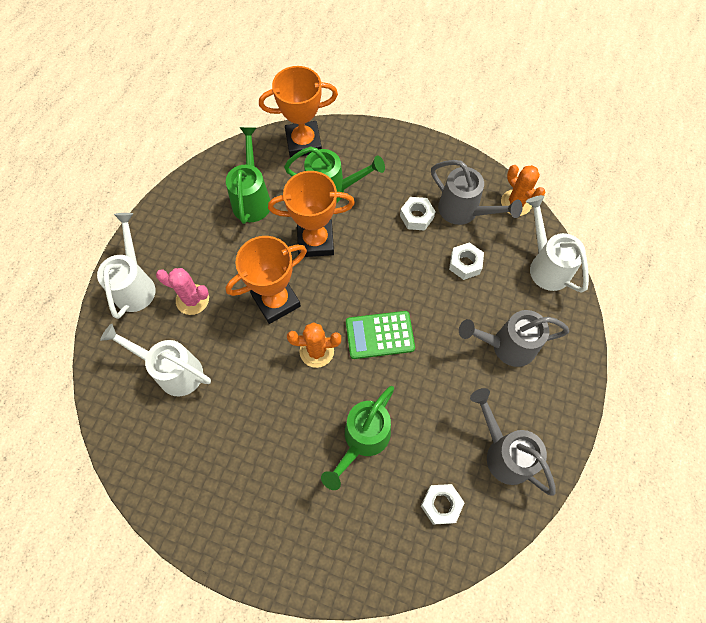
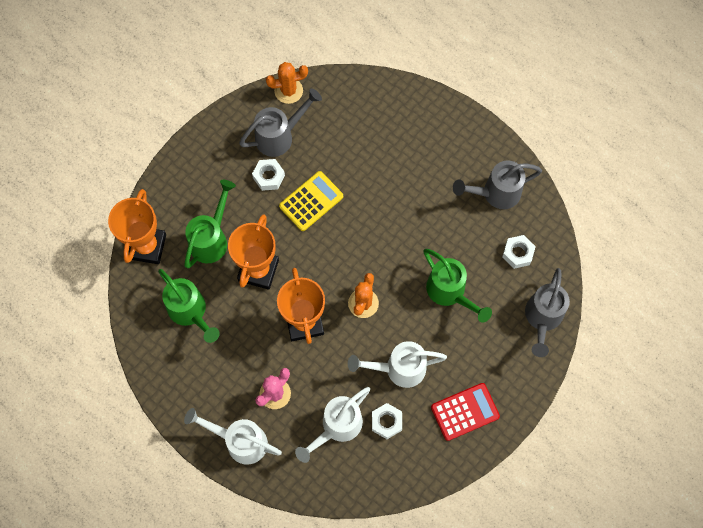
camera: 70 degrees left, 5 degrees up
green watering can [226,127,271,224] -> green watering can turned 150 degrees counterclockwise [158,269,220,343]
green calculator [346,311,415,359] -> none
white nut [449,242,484,280] -> white nut moved to [372,403,402,439]
grey watering can [459,310,569,367] -> grey watering can moved to [525,268,570,357]
white watering can [526,195,589,293] -> white watering can moved to [348,341,447,388]
none -> yellow calculator [279,171,343,231]
none -> red calculator [431,383,500,441]

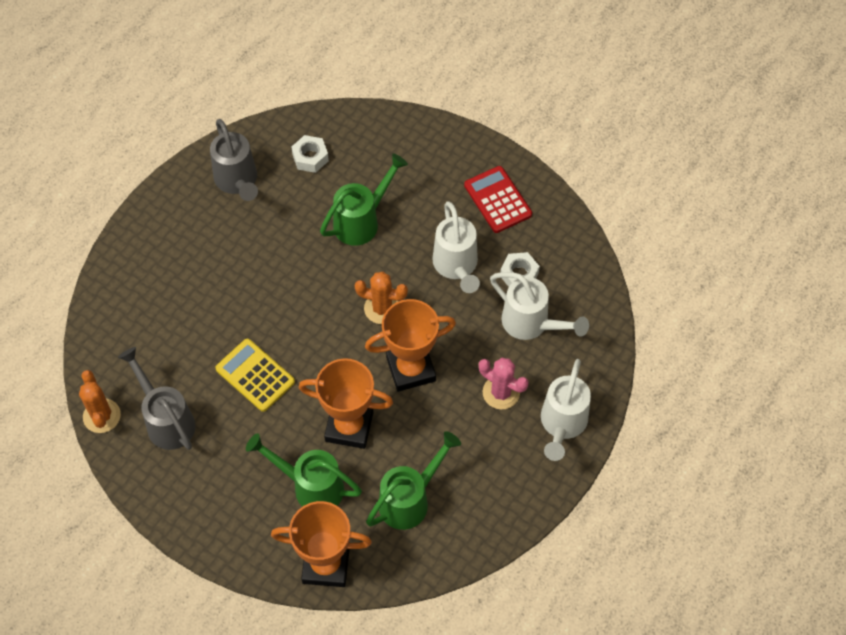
camera: 95 degrees left, 10 degrees down
white nut [252,159,285,191] -> none
grey watering can [525,268,570,357] -> none

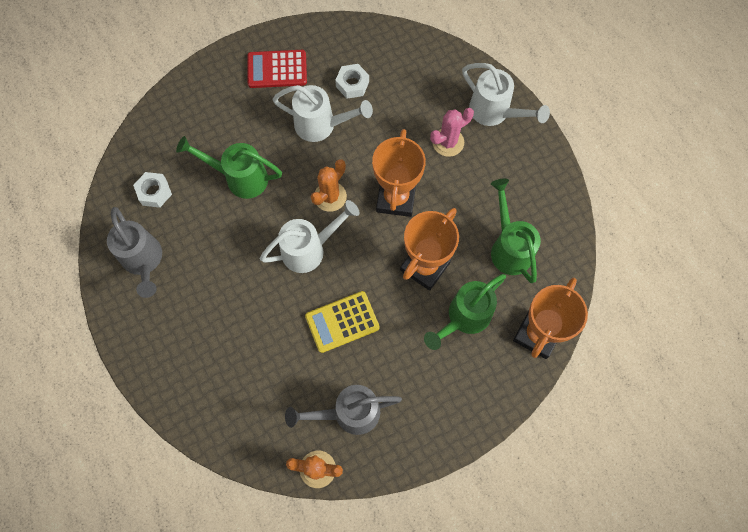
camera: 65 degrees left, 10 degrees up
grey watering can [210,119,258,201] -> grey watering can turned 60 degrees clockwise [107,207,162,298]
green watering can [320,153,408,246] -> green watering can turned 60 degrees counterclockwise [176,136,282,199]
white watering can [490,272,589,340] -> white watering can moved to [260,200,360,273]

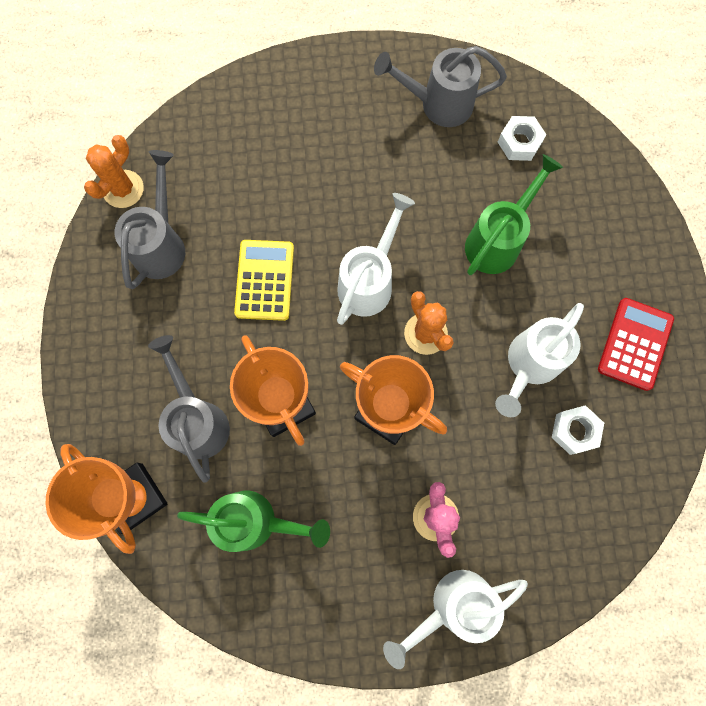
camera: 115 degrees right, 5 degrees up
white watering can [260,200,360,273] -> white watering can turned 150 degrees counterclockwise [337,193,415,325]
green watering can [424,274,506,350] -> grey watering can [148,335,230,483]

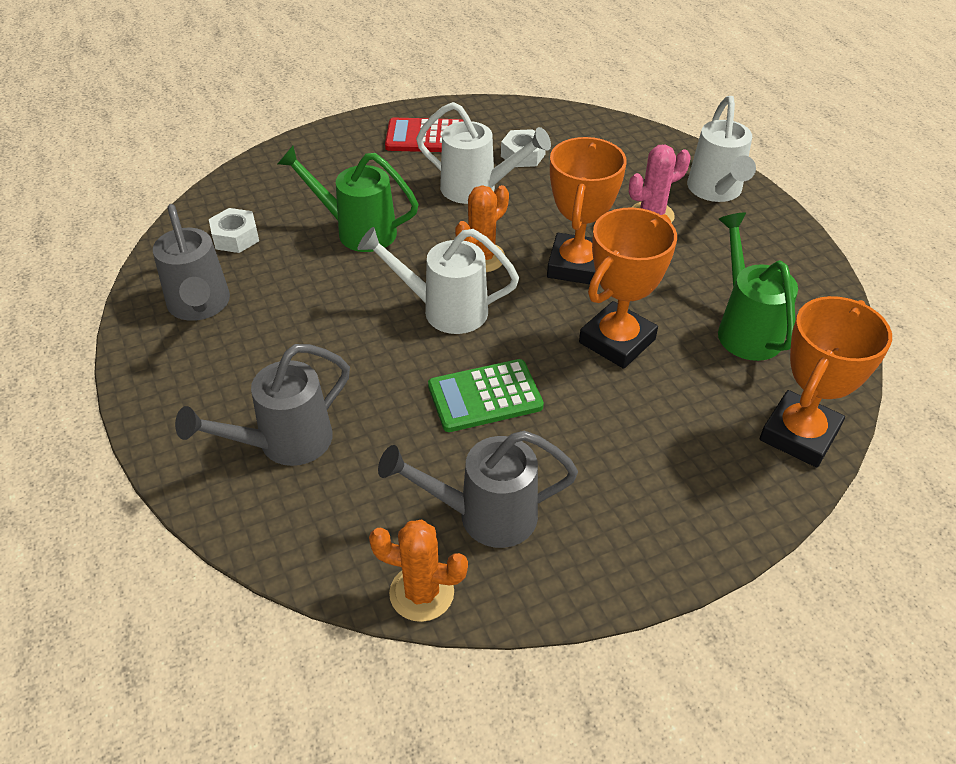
camera: 110 degrees left, 30 degrees down
grey watering can [148,335,230,483] -> grey watering can moved to [175,344,350,466]
yellow calculator [234,240,294,321] -> green calculator [428,359,544,432]
white watering can [383,570,528,669] -> white watering can turned 45 degrees clockwise [687,96,756,202]

